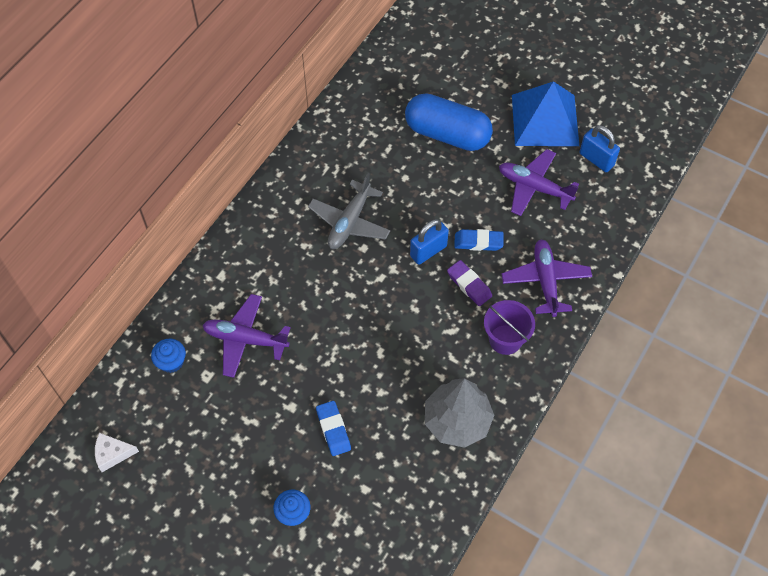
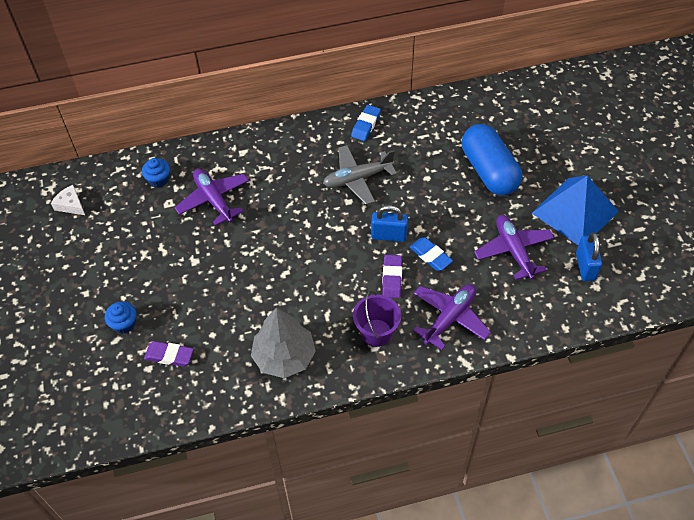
camera: 45 degrees right, 5 degrees down
blue eraser [316,401,351,456] -> blue eraser moved to [351,105,381,141]
none -> purple eraser [144,341,194,367]

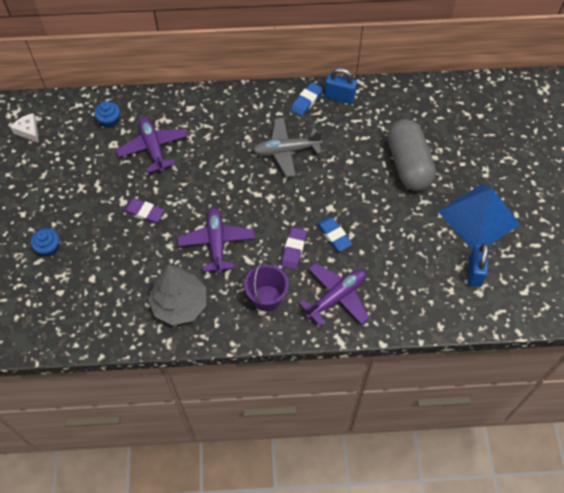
camera: 10 degrees right, 5 degrees up
purple eraser [144,341,194,367] -> purple eraser moved to [123,198,165,223]
blue padlock [371,205,408,242] -> blue padlock moved to [325,68,357,104]
blue capsule [462,124,522,195] -> grey capsule [388,119,436,191]
purple plane [474,215,554,280] -> purple plane moved to [177,208,255,274]

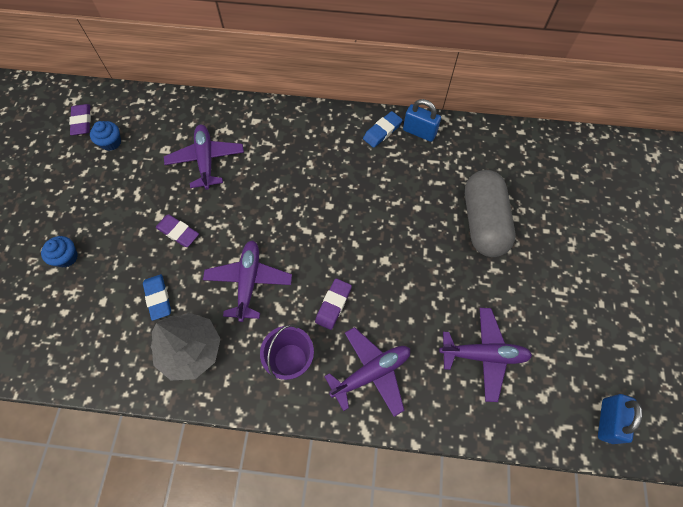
camera: 10 degrees right, 5 degrees up
white cheese [10,113,39,143] -> purple eraser [69,104,91,135]
blue cupcake [94,101,120,128] -> blue cupcake moved to [90,121,121,151]
grey plane [253,118,323,177] -> none
blue eraser [317,217,352,251] -> blue eraser moved to [143,274,171,321]
blue pyramid [438,184,520,249] -> none
blue padlock [468,243,488,287] -> blue padlock moved to [598,394,643,444]
none -> purple plane [439,308,532,402]

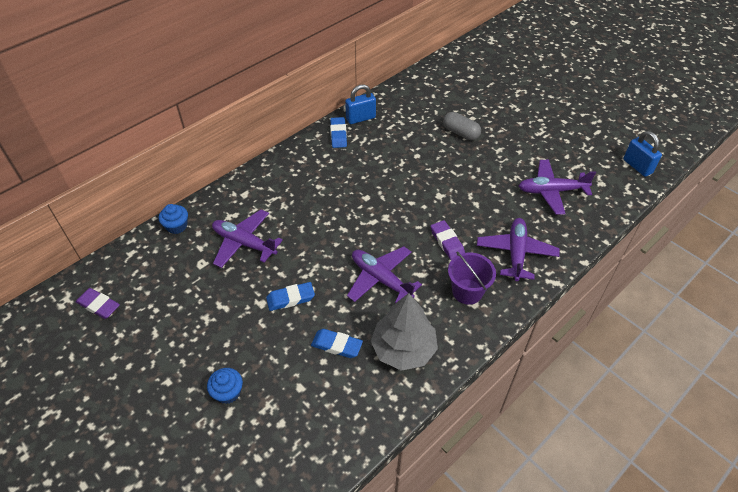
camera: 50 degrees left, 15 degrees down
blue cupcake [90,121,121,151] -> blue cupcake moved to [159,204,188,234]
purple eraser [156,214,199,247] -> blue eraser [266,282,315,311]
purple plane [439,308,532,402] -> purple plane turned 135 degrees counterclockwise [519,160,596,215]
grey capsule [465,170,515,257] -> grey capsule [443,112,481,140], size x0.56

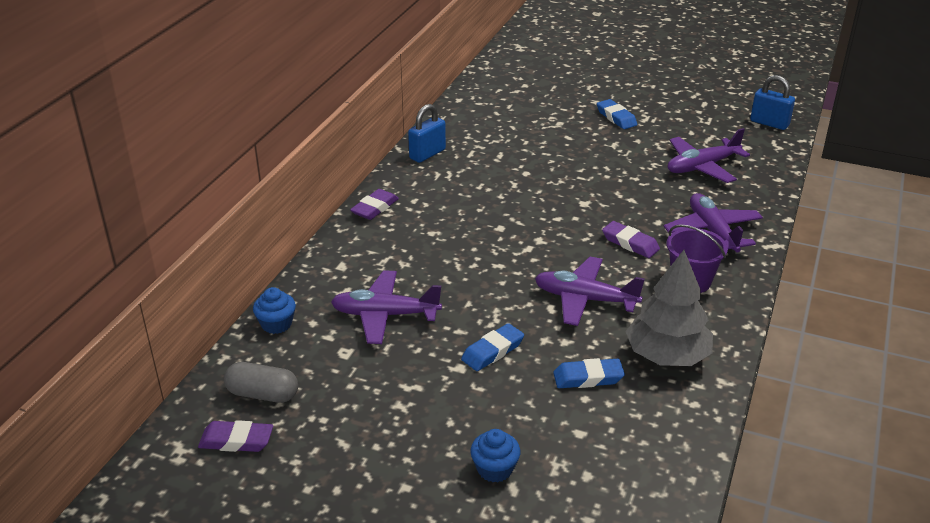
camera: 25 degrees left, 15 degrees down
blue eraser [330,117,347,148] -> blue eraser moved to [597,99,637,129]
grey capsule [443,112,481,140] -> grey capsule moved to [224,362,298,403]
none -> purple eraser [350,189,399,220]

